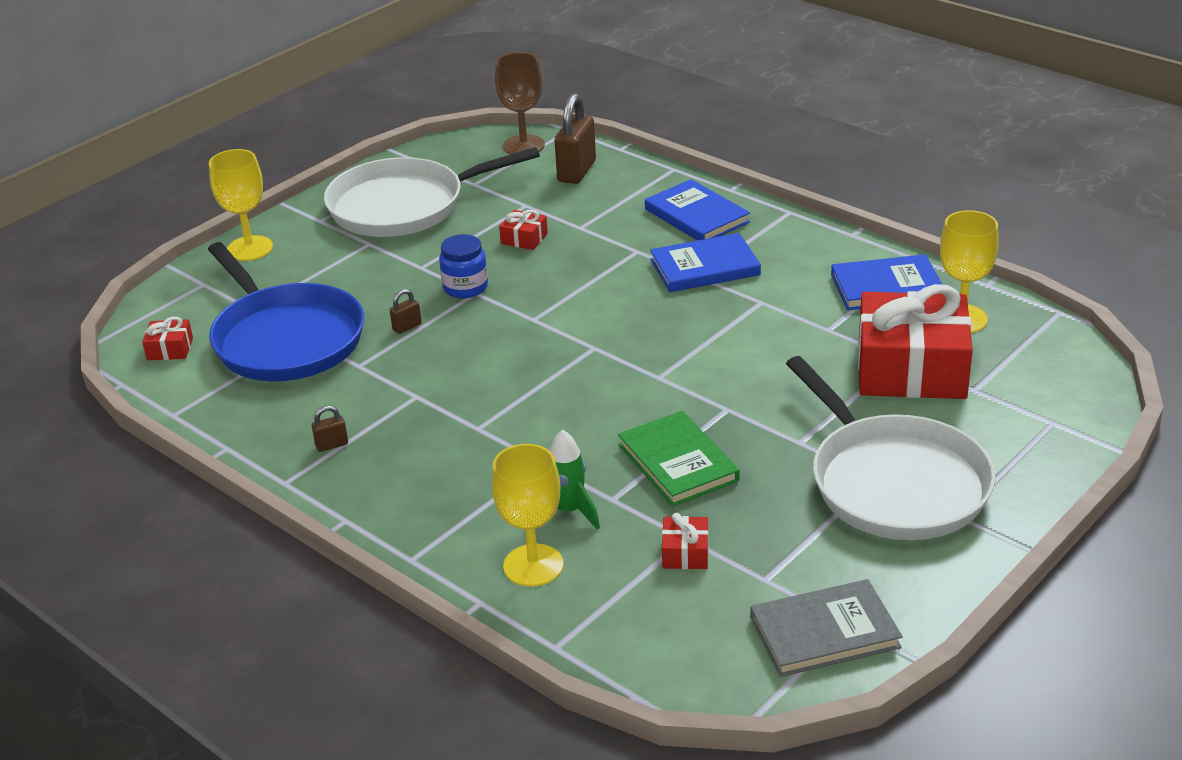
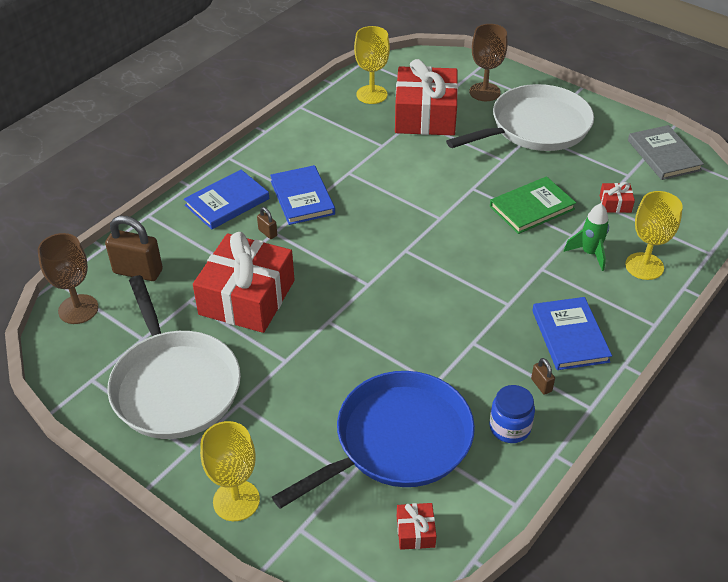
camera: 95 degrees left, 10 degrees up
brown padlock [390,289,422,334] -> brown padlock moved to [257,207,277,239]
blue jar [439,234,488,298] -> blue jar moved to [490,385,535,443]
red gift [499,210,548,250] -> red gift [193,232,294,333], size x2.48
blue book [831,254,943,310] -> blue book moved to [532,297,612,370]
none -> brown goblet [469,24,507,101]

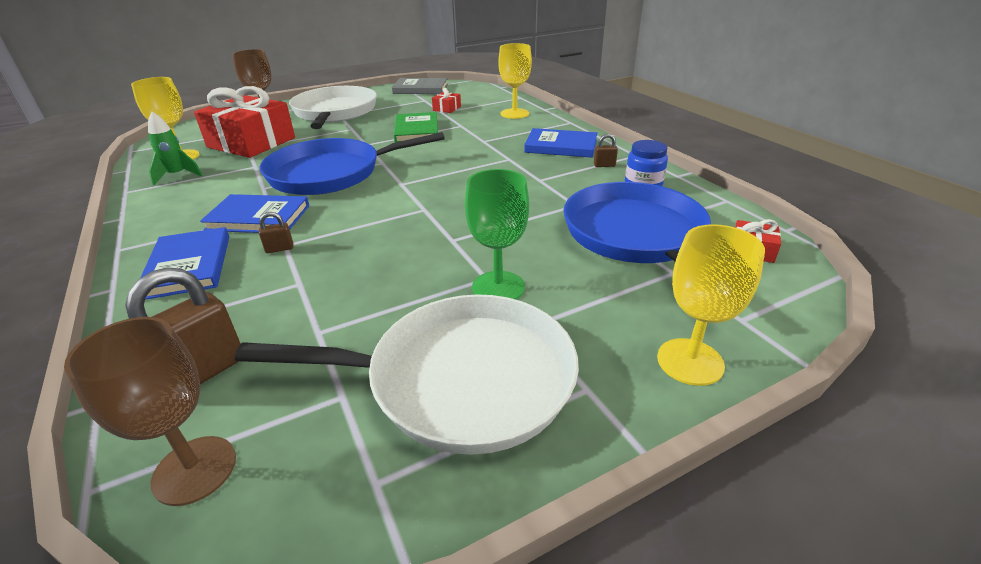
camera: 65 degrees left, 10 degrees down
red gift [193,232,294,333] -> none
green rocket [564,203,609,271] -> green rocket moved to [148,112,203,185]
none -> blue pan [259,132,445,195]
none -> green goblet [465,169,529,300]

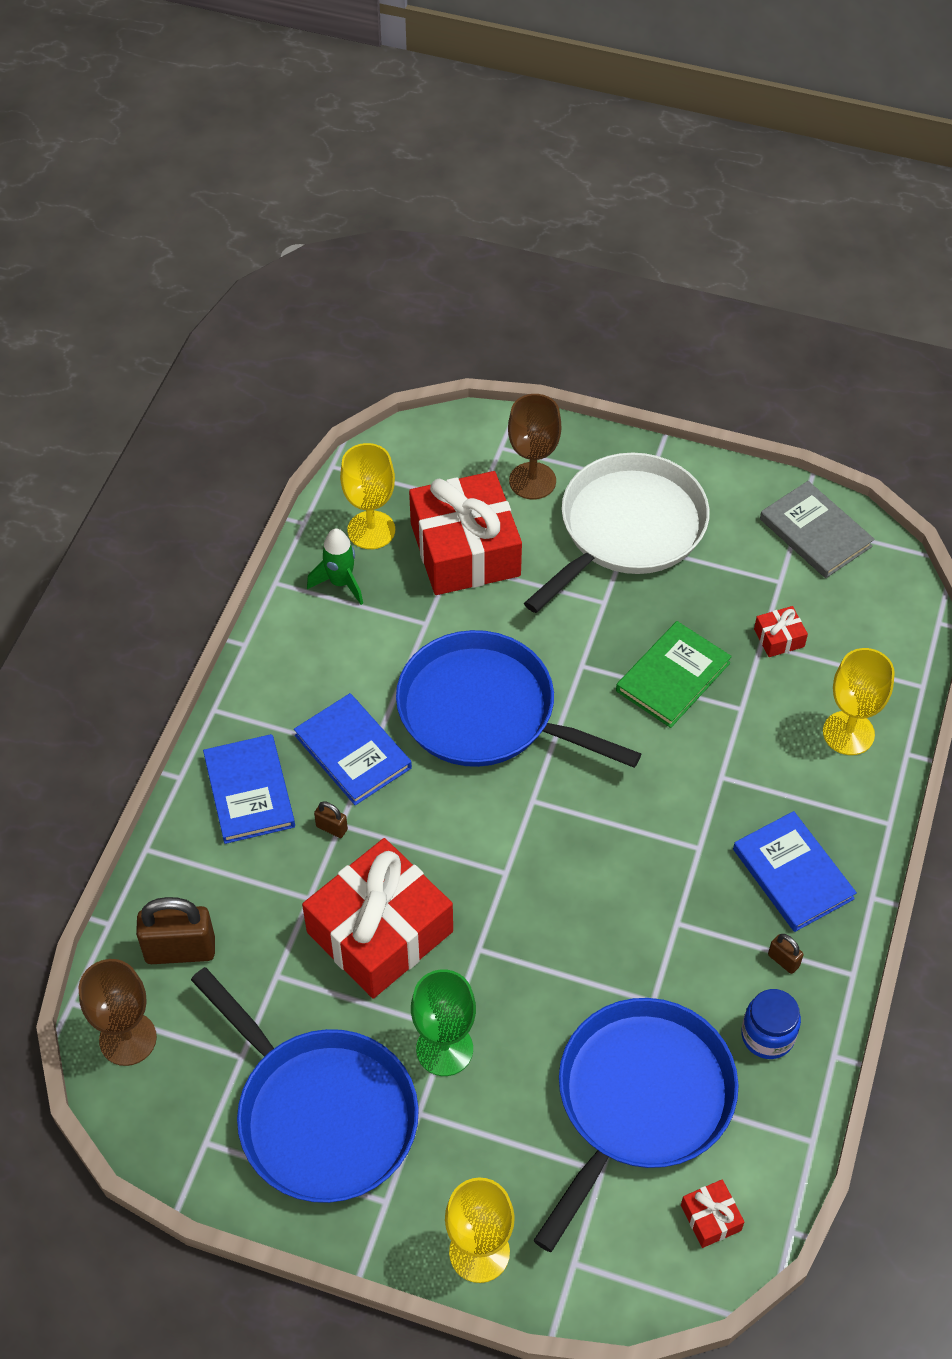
camera: 45 degrees right, 20 degrees up
blue book [140,227,229,300] -> blue book turned 45 degrees counterclockwise [203,734,295,844]
white pan [235,294,579,455] -> blue pan [191,967,419,1203]
none -> red gift [302,838,453,999]

